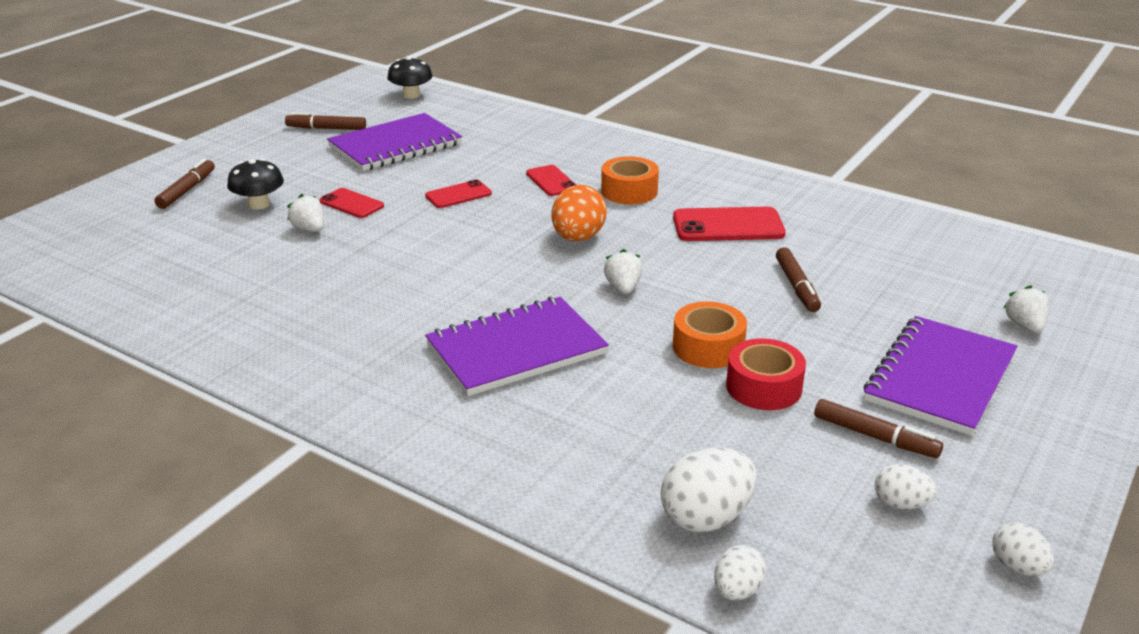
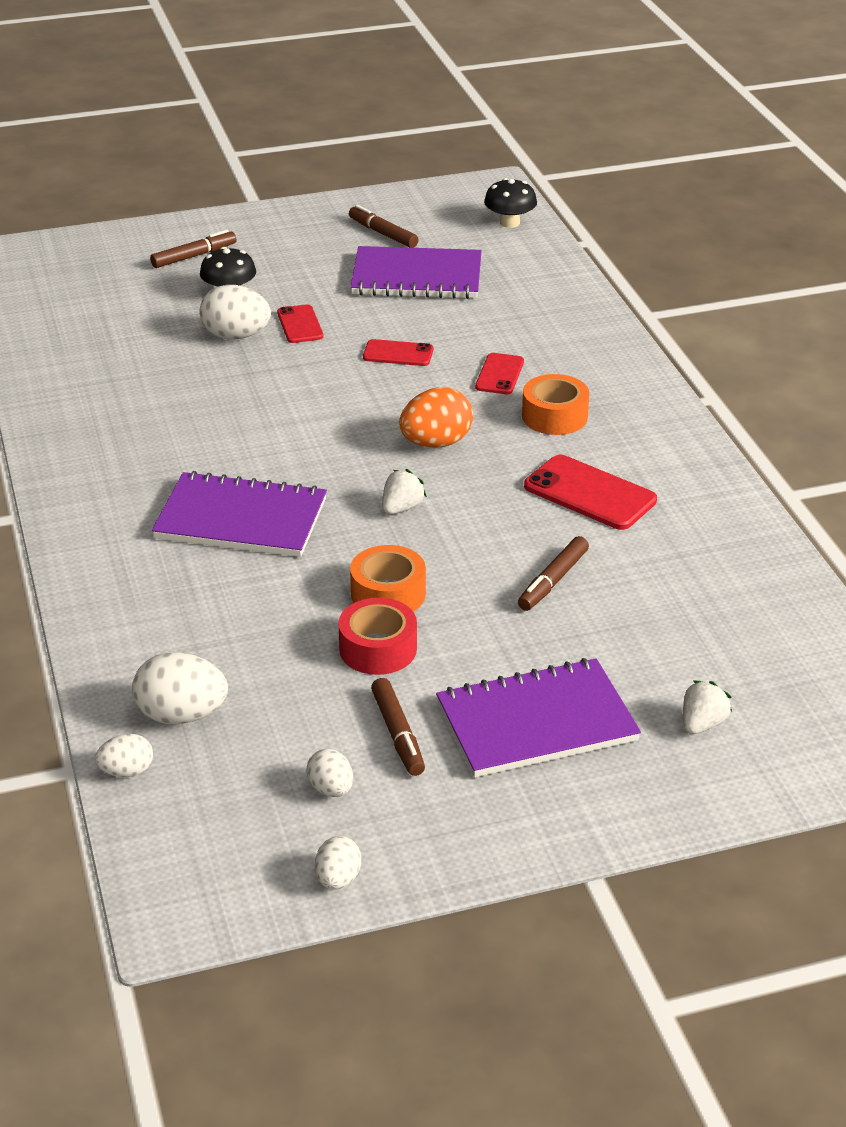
camera: 40 degrees right, 5 degrees up
white strawberry [287,194,324,232] -> white egg [199,285,271,340]

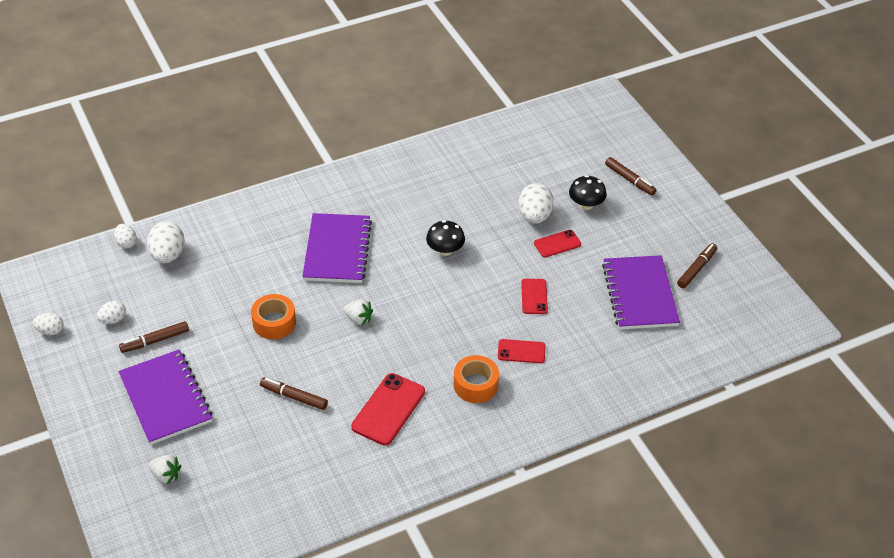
camera: 80 degrees right, 10 degrees up
red tape [338,598,417,675] -> none
orange egg [399,387,473,448] -> none
black mushroom [484,178,537,228] -> black mushroom moved to [426,220,465,256]

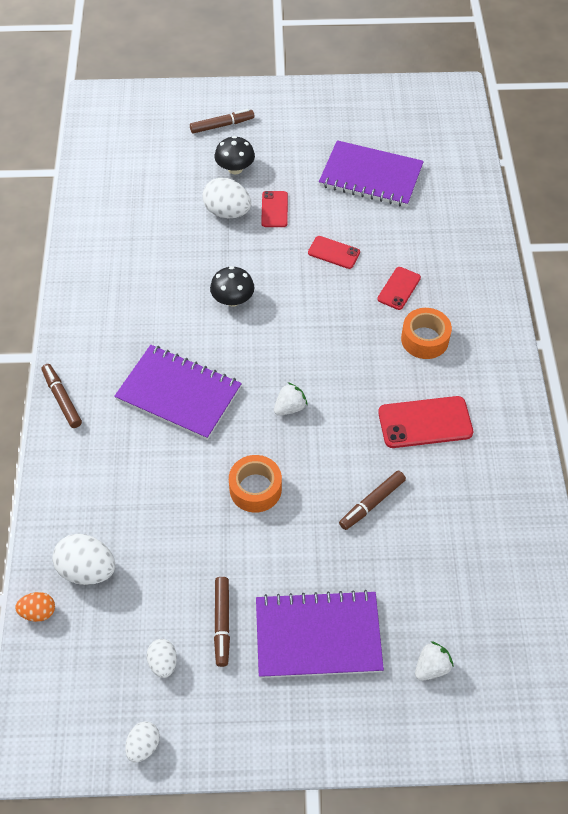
camera: 65 degrees left, 10 degrees up
white egg [114,224,137,248] -> orange egg [15,592,55,622]
red phone [351,373,425,446] -> red phone turned 60 degrees counterclockwise [378,396,473,448]
brown marker [677,243,717,288] -> brown marker moved to [42,364,82,428]

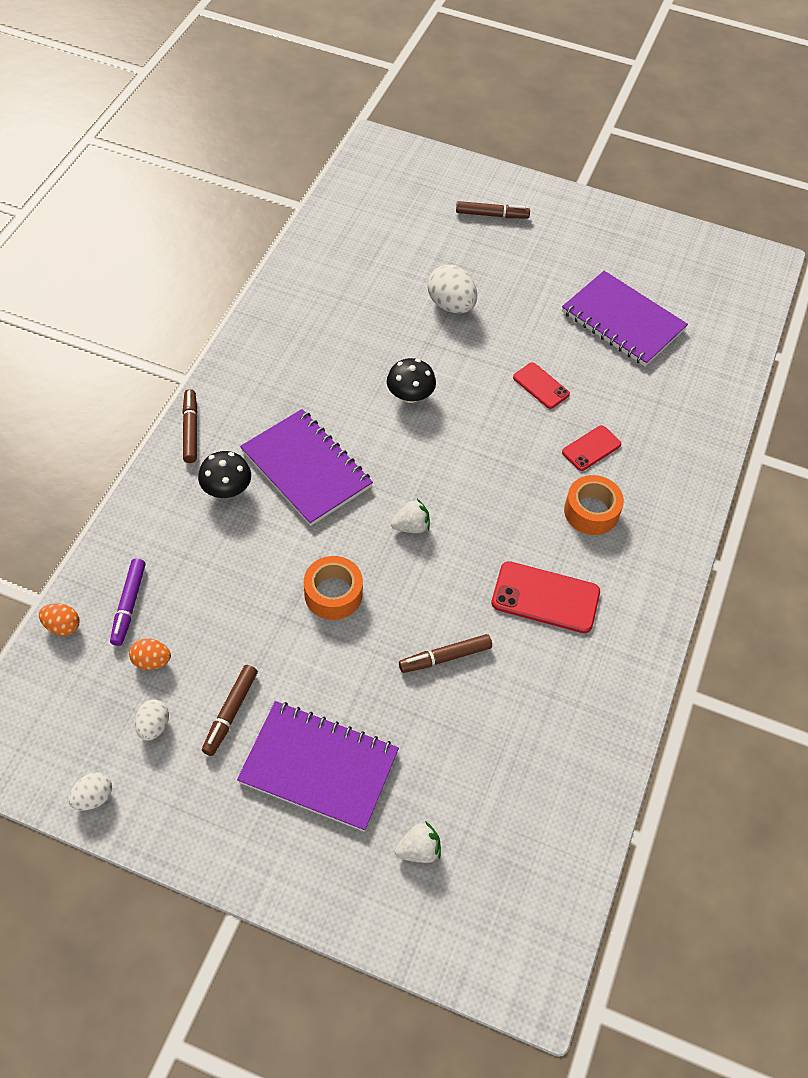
camera: 20 degrees right, 0 degrees up
white egg [52,534,115,585] -> purple marker [110,558,146,646]
black mushroom [215,136,255,174] -> black mushroom moved to [198,451,251,498]
red phone [261,191,288,227] -> none
none -> orange egg [129,638,171,670]

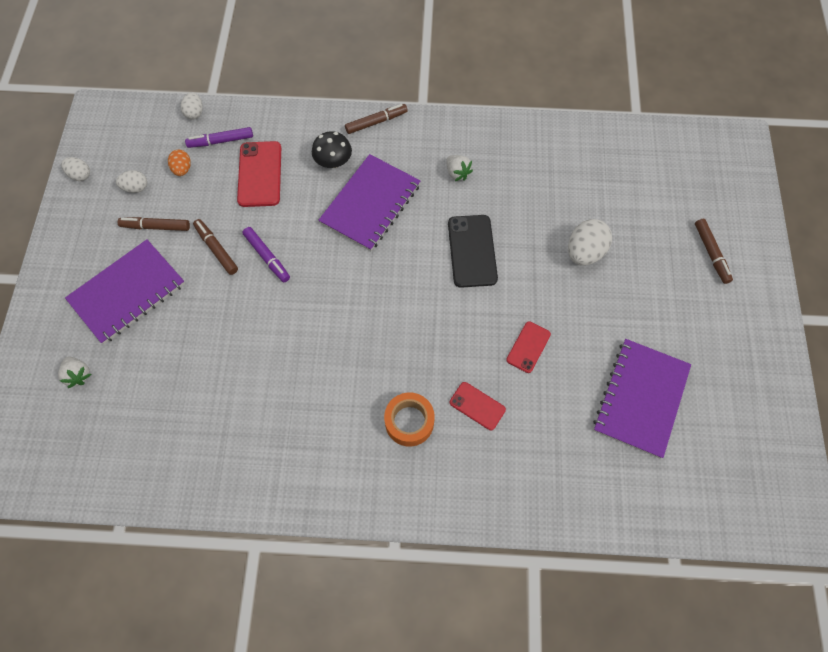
camera: 75 degrees right, 10 degrees up
orange egg [39,603,79,636] -> white egg [181,92,203,120]
purple notebook [237,701,399,832] -> purple notebook turned 45 degrees clockwise [65,239,185,344]
orange tape [304,556,363,620] -> purple marker [242,227,290,282]
black mushroom [387,358,436,403] -> black phone [448,215,498,288]
white strawberry [391,499,430,533] -> white strawberry moved to [447,155,473,181]
brown marker [399,634,492,673] -> brown marker moved to [193,219,238,275]
red phone [491,561,600,633] -> red phone moved to [237,141,281,207]

